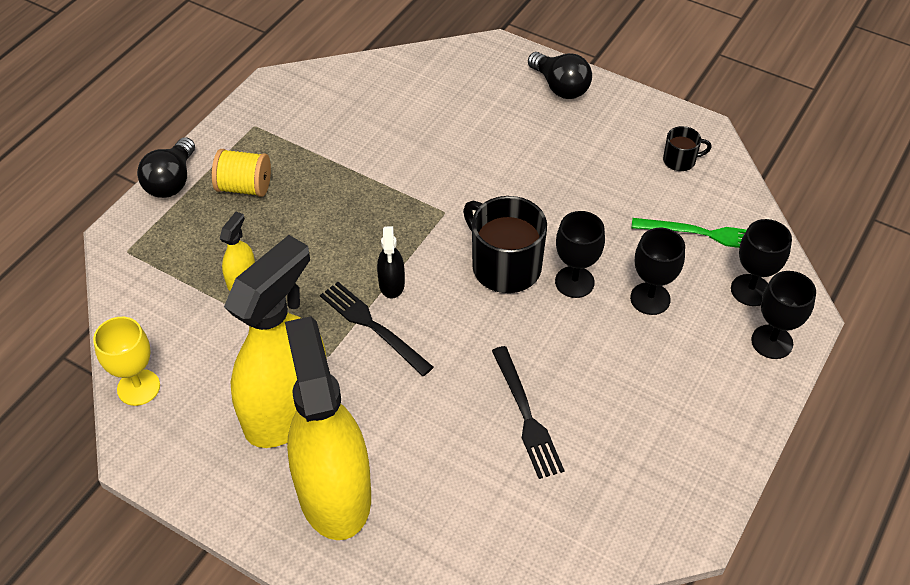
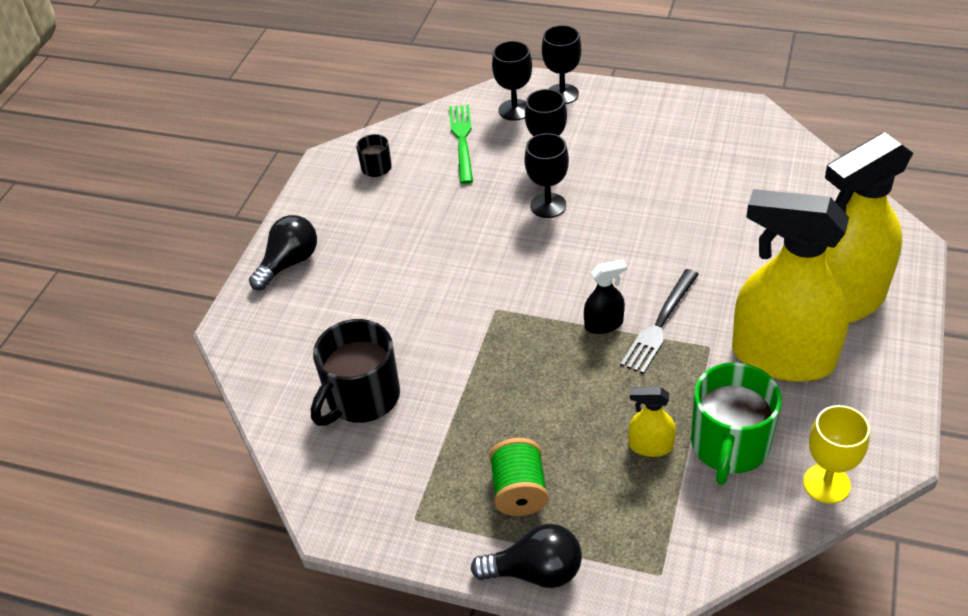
camera: 100 degrees left, 5 degrees down
yellow spool [212,149,271,197] -> green spool [489,438,548,516]
black mug [463,196,547,293] -> black mug moved to [311,319,400,426]
black fork [492,346,565,479] -> none
none -> green mug [691,362,782,485]

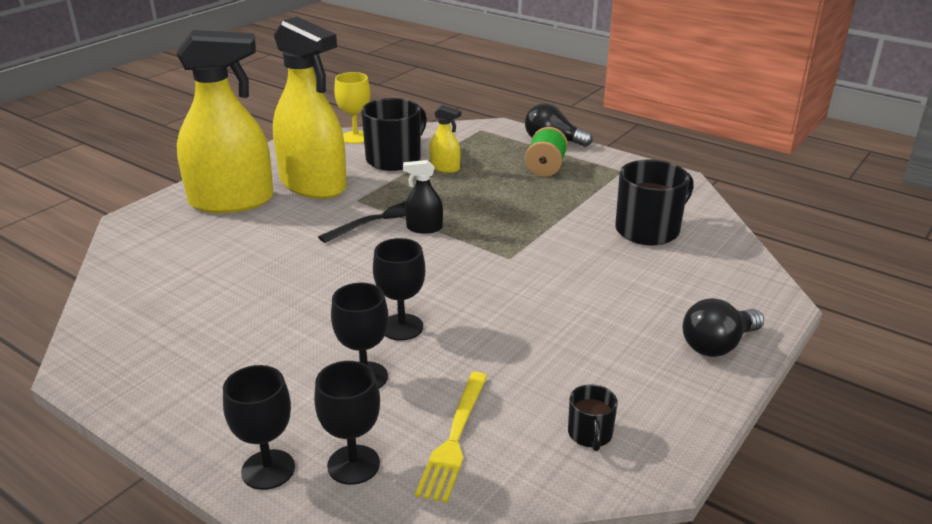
camera: 165 degrees left, 15 degrees down
green fork [449,105,473,184] -> yellow fork [415,372,488,503]
green mug [691,362,782,485] -> black mug [361,98,427,171]

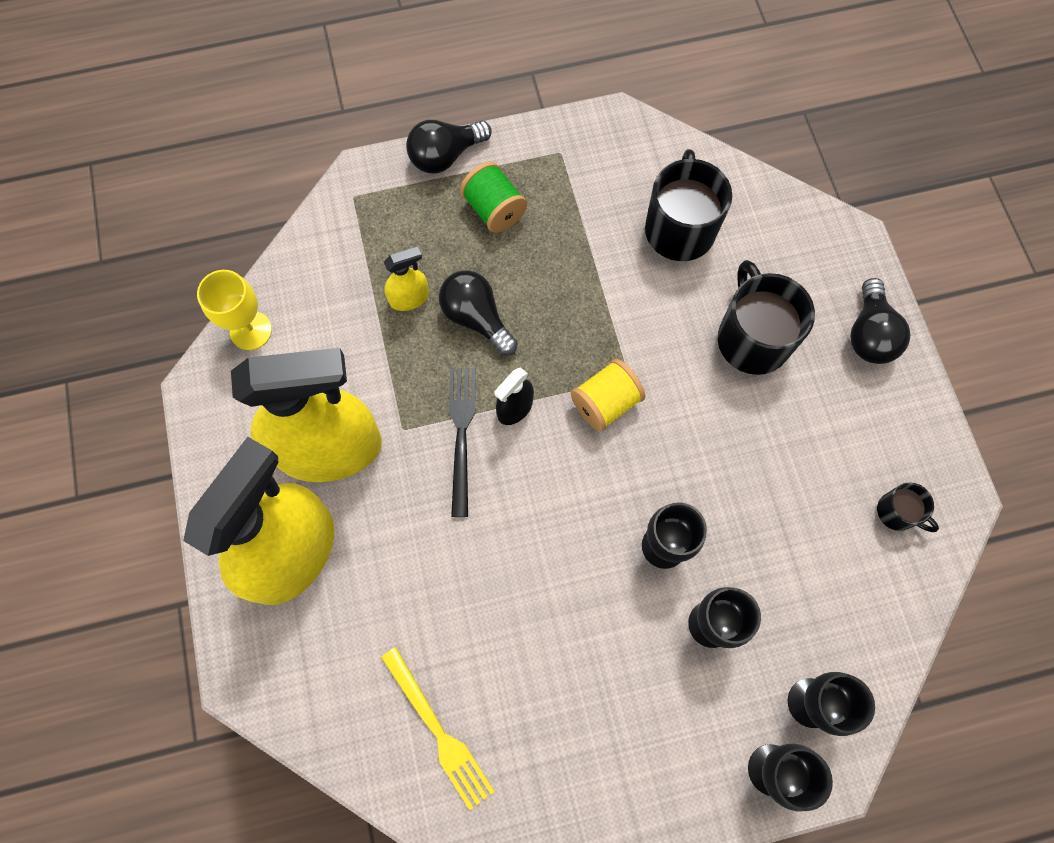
camera: 50 degrees left, 40 degrees up
black mug [361,98,427,171] -> black mug moved to [718,260,815,375]
yellow fork [415,372,488,503] -> yellow fork moved to [381,647,495,810]
none -> black light bulb [439,270,518,356]
none -> yellow spool [571,359,646,432]

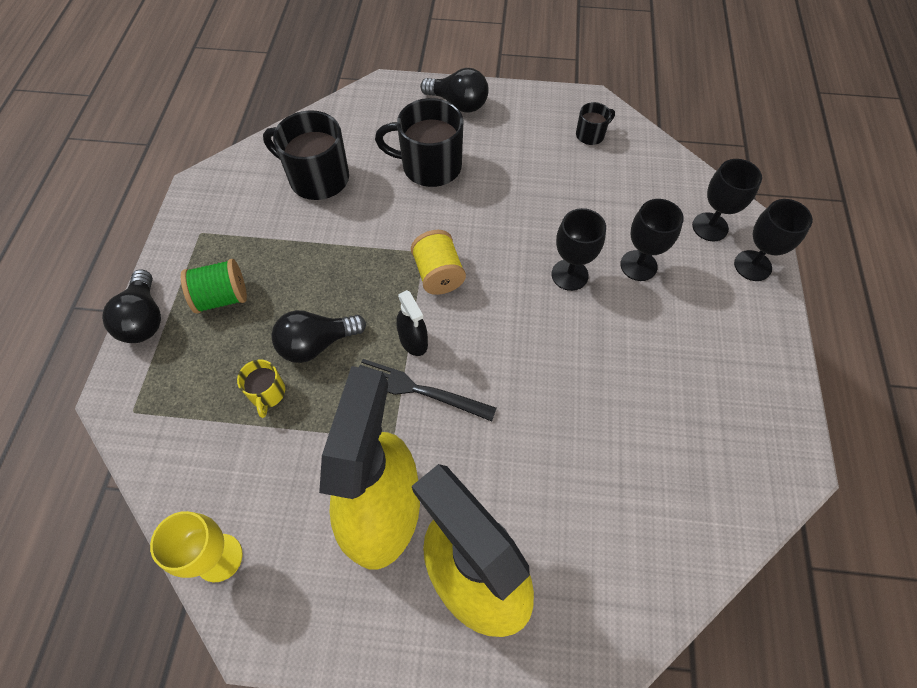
camera: 70 degrees left, 10 degrees down
yellow fork [381,647,495,810] -> none
yellow spray bottle [384,247,429,311] -> yellow mug [237,360,285,418]

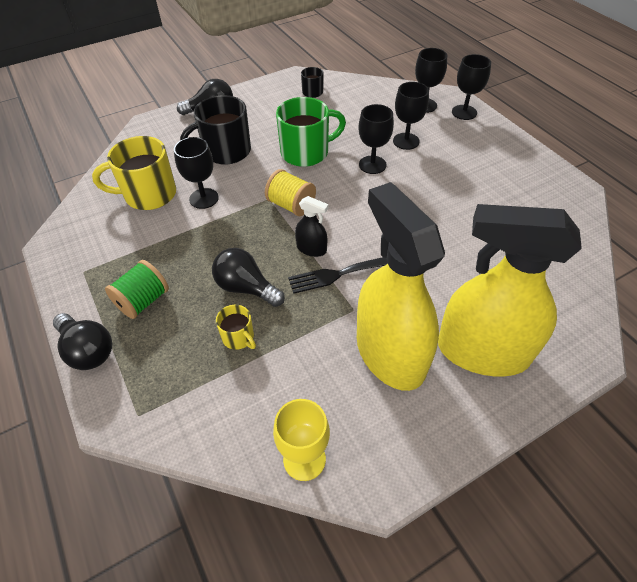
camera: 35 degrees left, 10 degrees down
black mug [263,110,349,200] -> yellow mug [92,136,176,210]
black light bulb [271,310,366,363] -> black light bulb turned 90 degrees clockwise [212,248,285,307]
none -> black goblet [174,137,219,209]
none -> green mug [276,97,346,167]

